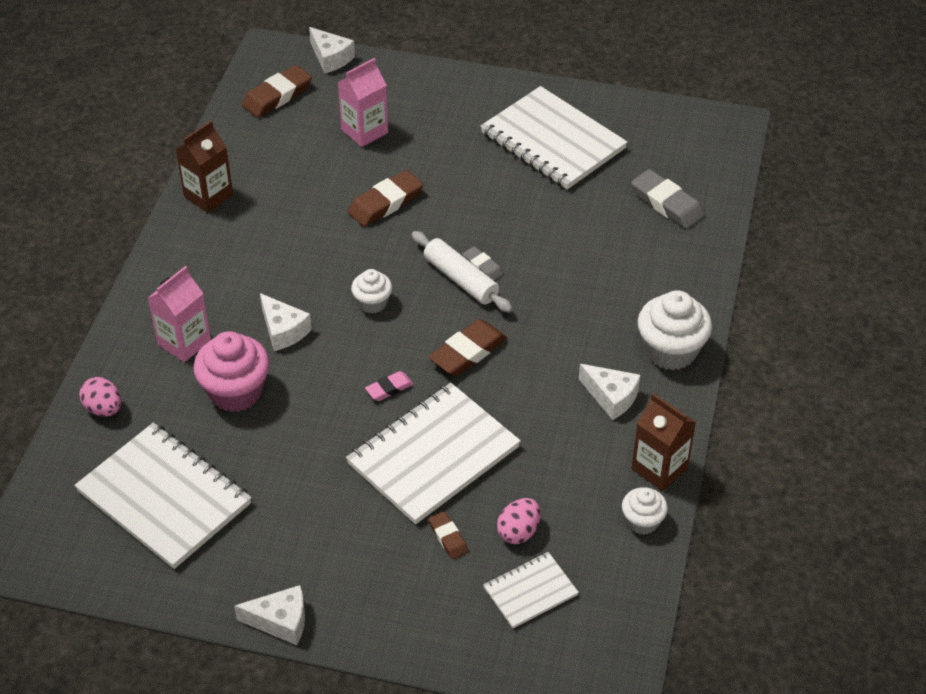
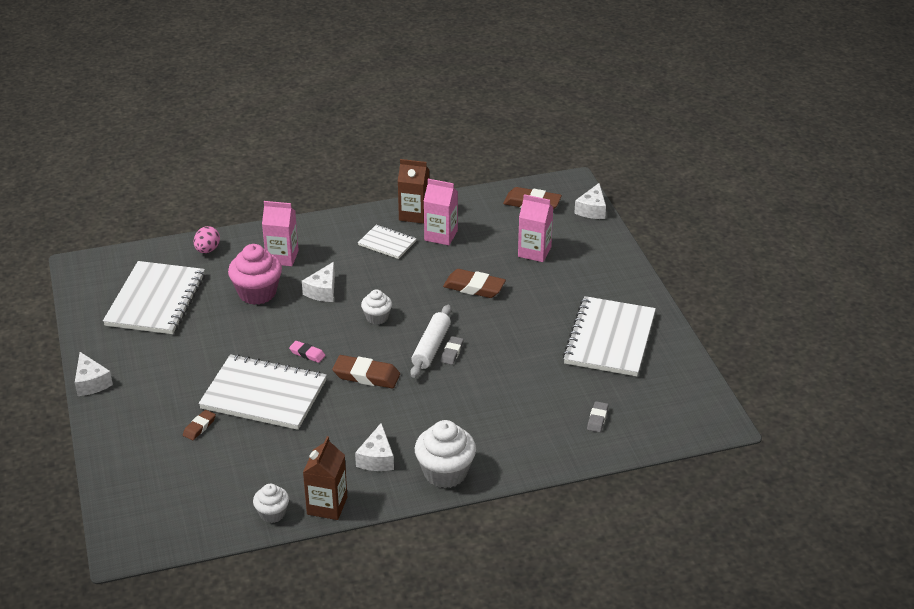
camera: 60 degrees right, 10 degrees down
white notebook [483,552,579,628] -> white notebook moved to [358,225,417,259]
pink egg [497,498,540,544] -> none
grey eraser [631,169,705,229] -> grey eraser [587,401,608,432], size x0.56
none -> pink carton [424,179,458,245]

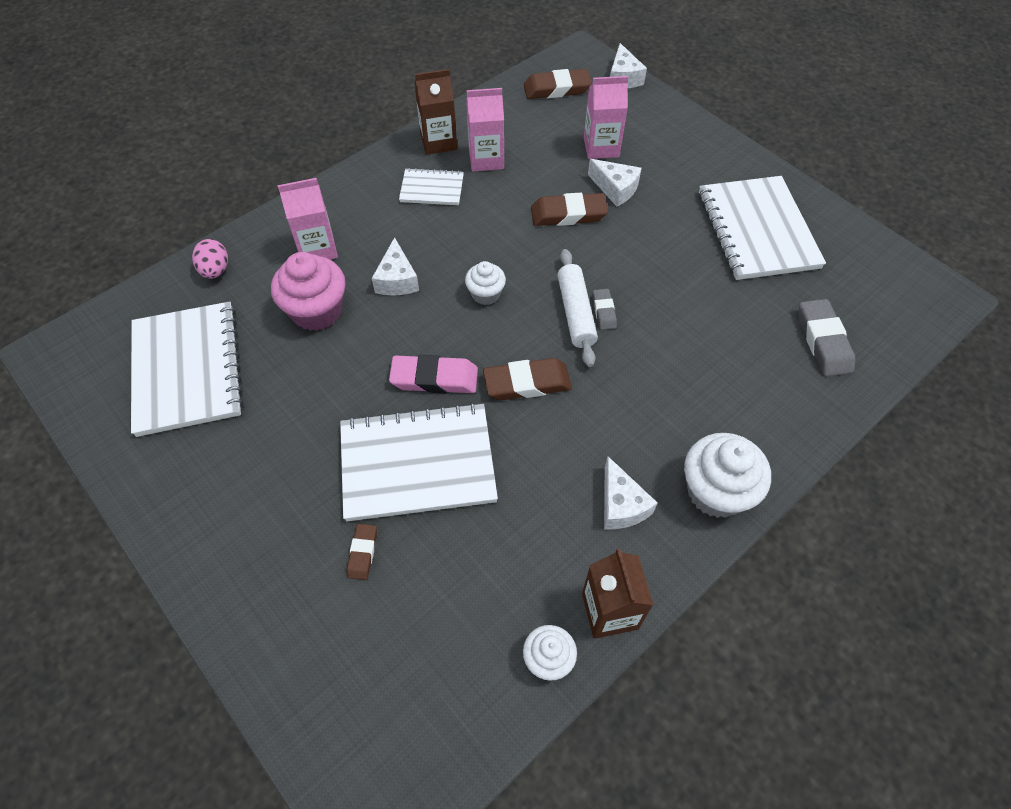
camera: 25 degrees left, 20 degrees up
white cheese [75,352,113,396] -> white cheese moved to [588,159,642,207]
pink eraser [289,341,325,363] -> pink eraser [389,355,478,394], size x1.80
grey eraser [587,401,608,432] -> grey eraser [799,299,855,377], size x1.80

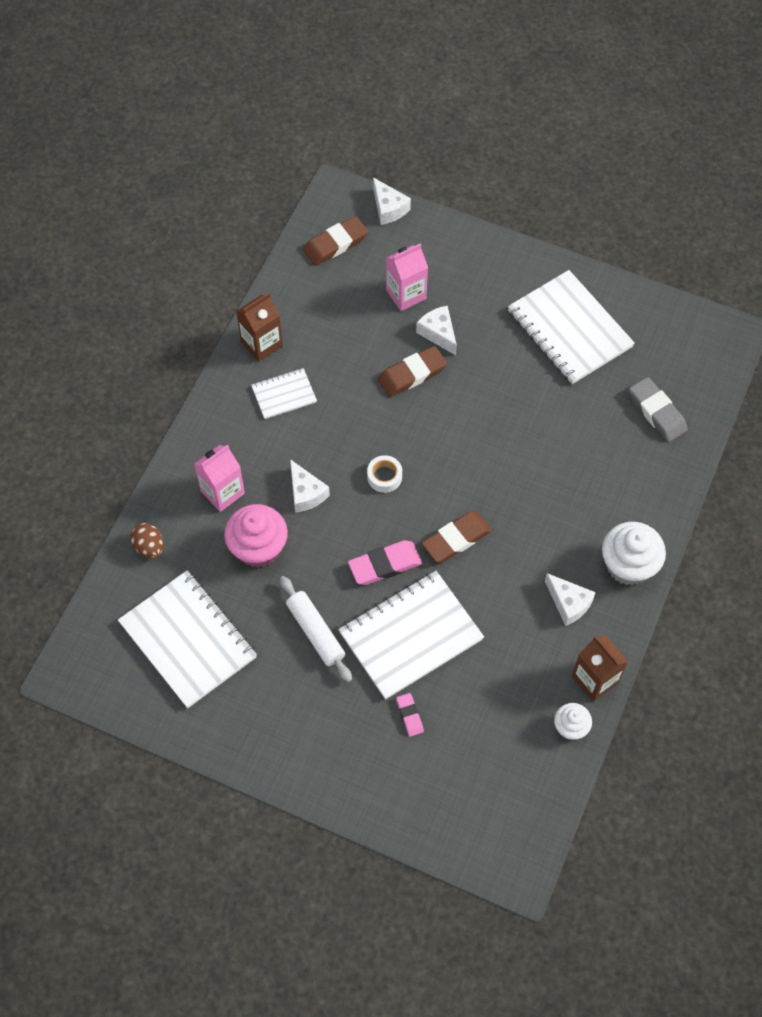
camera: 25 degrees left, 5 degrees up
pink egg [192,239,228,279] -> brown egg [130,523,164,558]
brown eraser [347,524,377,580] -> pink eraser [396,693,424,737]
white cupcake [465,261,506,305] -> white tape [367,455,402,493]
pink carton [466,88,504,171] -> none
white rolling pin [557,249,598,367] -> white rolling pin moved to [280,576,352,682]
white cheese [588,159,642,207] -> white cheese turned 135 degrees counterclockwise [416,305,457,355]
grey eraser [593,289,617,330] -> none

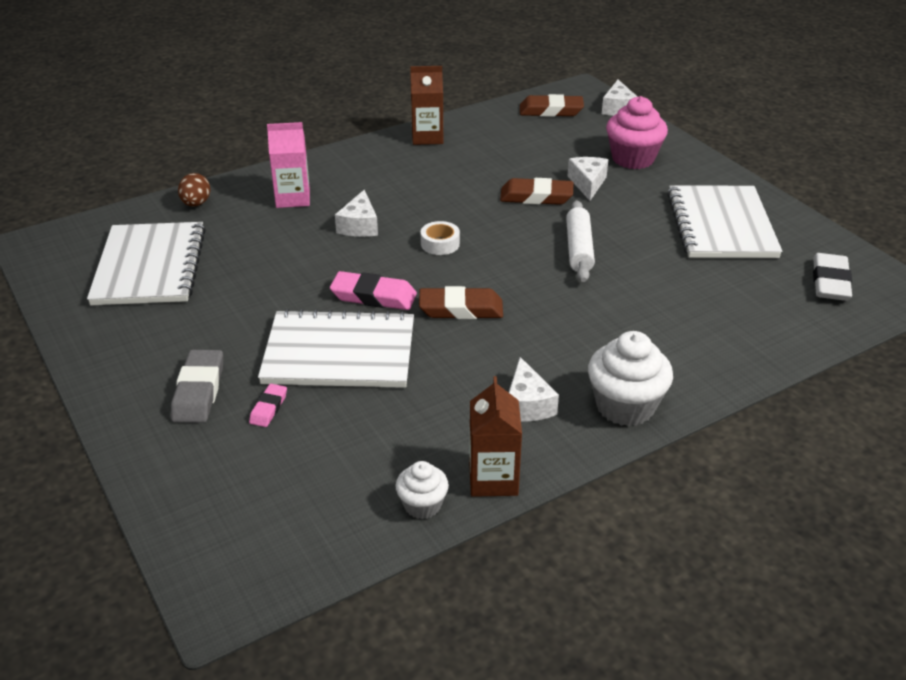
camera: 35 degrees right, 25 degrees down
pink cupcake [224,504,288,568] -> pink cupcake moved to [606,96,668,169]
white notebook [251,368,317,419] -> none
white rolling pin [280,576,352,682] -> white rolling pin moved to [566,200,595,282]
pink carton [386,243,428,311] -> none
grey eraser [629,377,688,442] -> grey eraser moved to [171,350,223,423]
none -> white eraser [813,253,852,301]

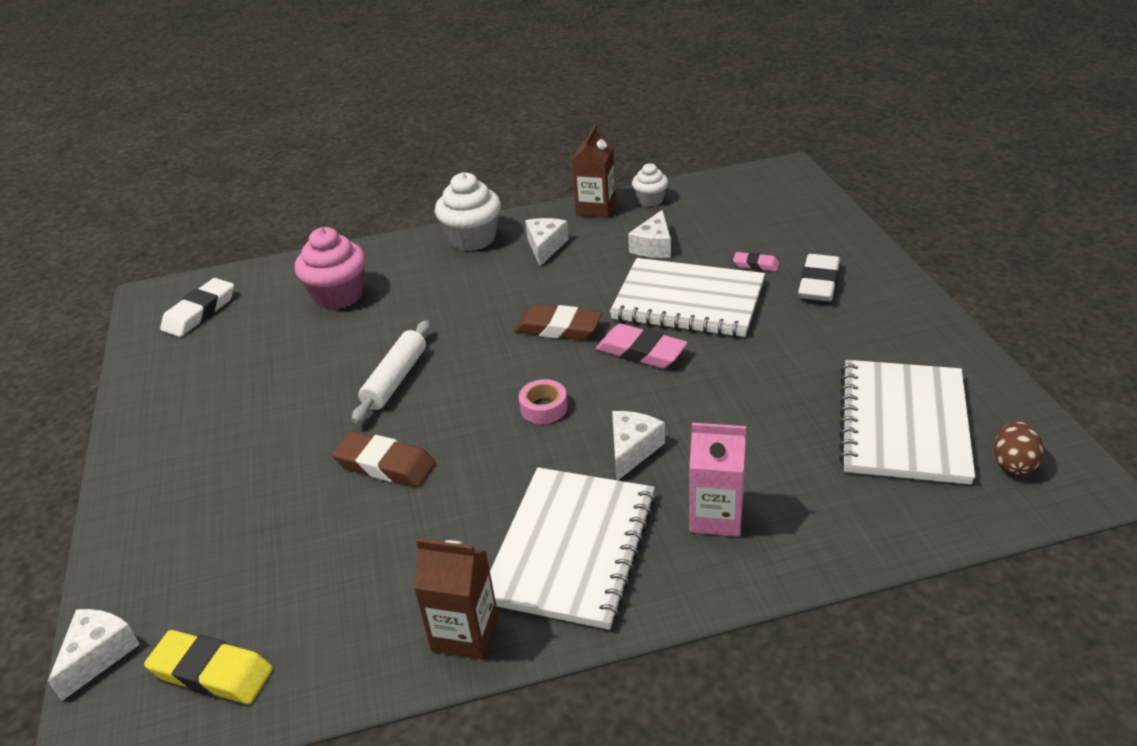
camera: 160 degrees left, 0 degrees up
grey eraser [171,350,223,423] -> white eraser [798,254,840,301]
brown egg [178,173,210,207] -> brown egg moved to [994,421,1043,475]
pink eraser [249,384,287,427] -> pink eraser turned 75 degrees clockwise [733,252,779,271]
white tape [421,221,460,255] -> pink tape [519,379,568,424]
brown eraser [520,94,584,117] -> yellow eraser [144,630,273,704]
white cheese [567,157,608,201] -> white cheese moved to [628,210,671,258]
pink cupcake [606,96,668,169] -> pink cupcake moved to [295,227,366,310]
white notebook [667,185,782,258] -> white notebook moved to [490,467,656,630]

